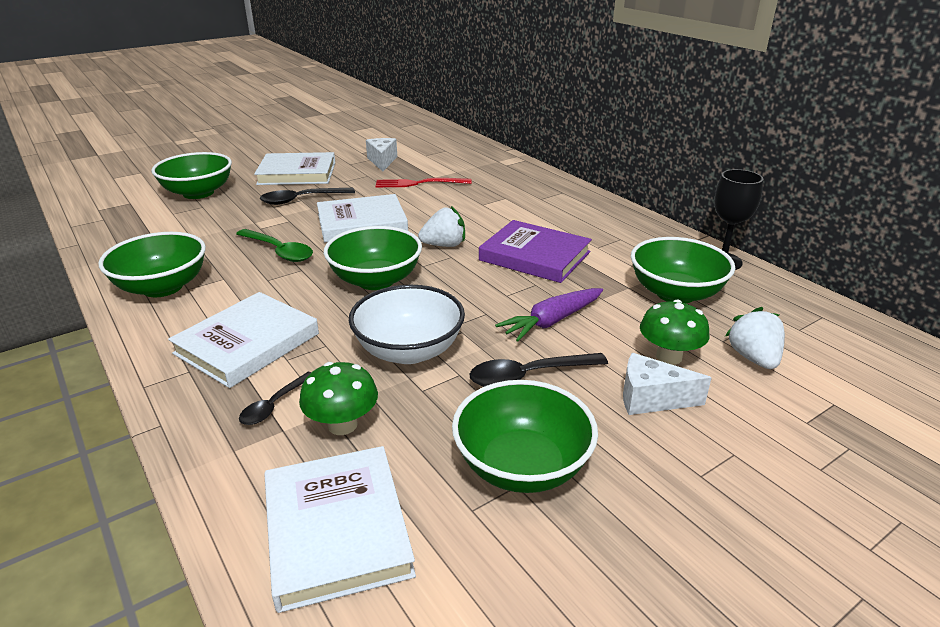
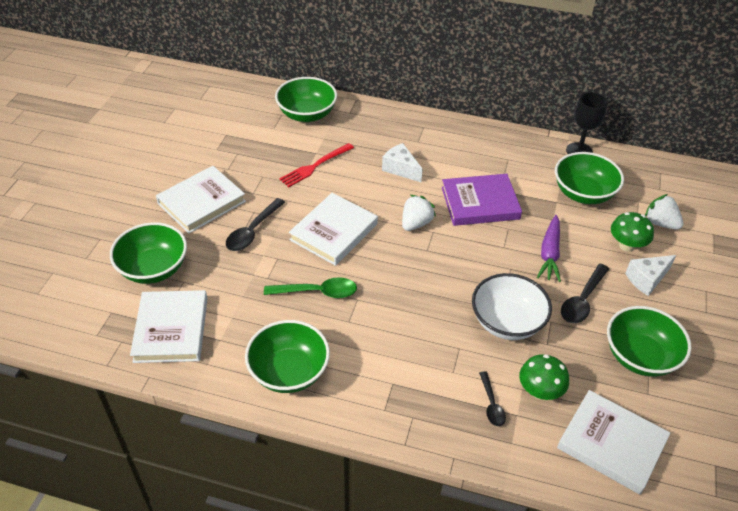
camera: 40 degrees left, 15 degrees up
white book [168,292,319,388] -> white book moved to [130,290,208,363]
green bowl [324,226,422,290] -> green bowl moved to [275,77,337,122]
white cheese [366,138,397,172] -> white cheese moved to [382,143,423,182]

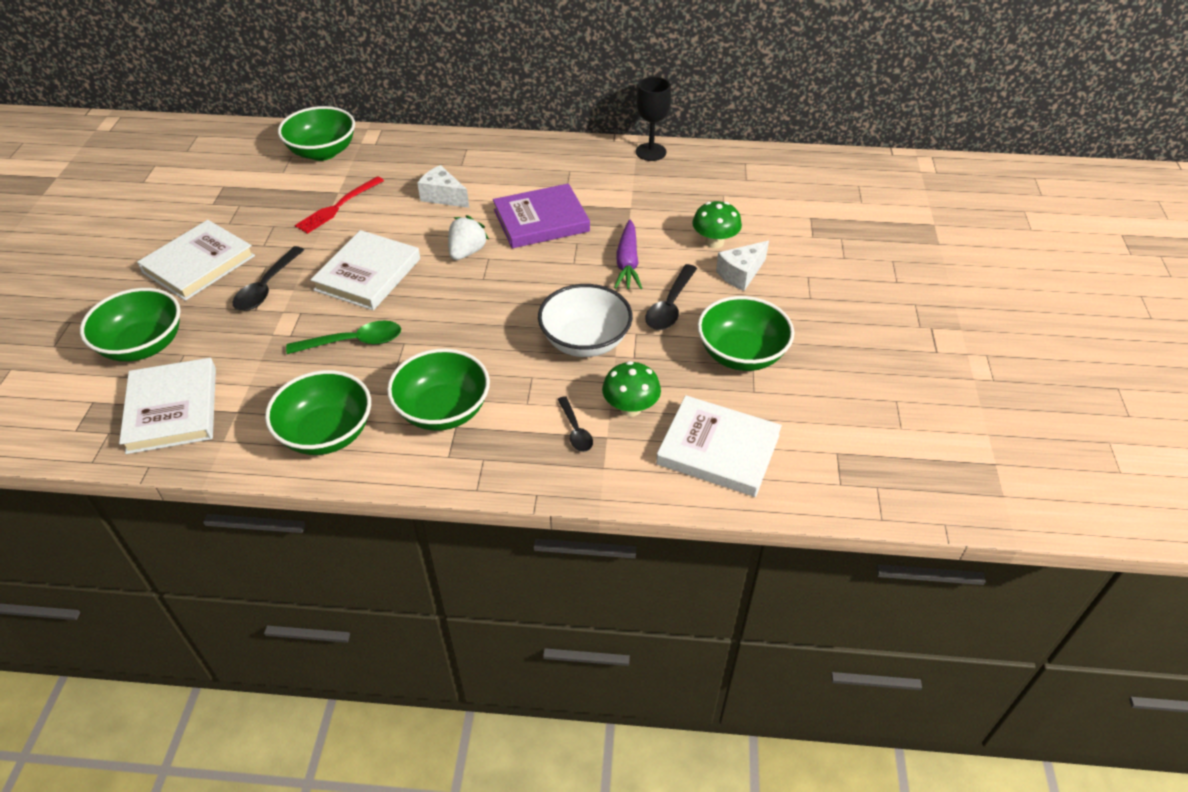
camera: 10 degrees left, 0 degrees up
green bowl [555,152,624,204] -> green bowl moved to [387,349,490,431]
white strawberry [645,194,683,230] -> none

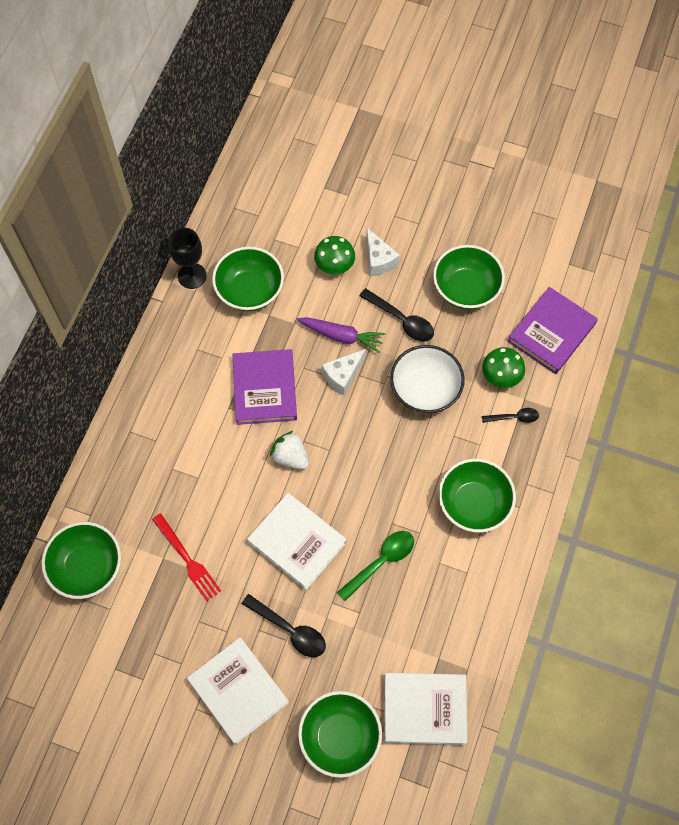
camera: 75 degrees left, 20 degrees up
green bowl [265,370,371,455] -> green bowl moved to [212,246,284,311]
green spoon [286,321,401,354] -> green spoon turned 45 degrees clockwise [337,531,414,601]
white cheese [417,165,469,208] -> white cheese moved to [322,349,366,395]
white book [656,395,782,497] -> purple book [508,287,598,374]

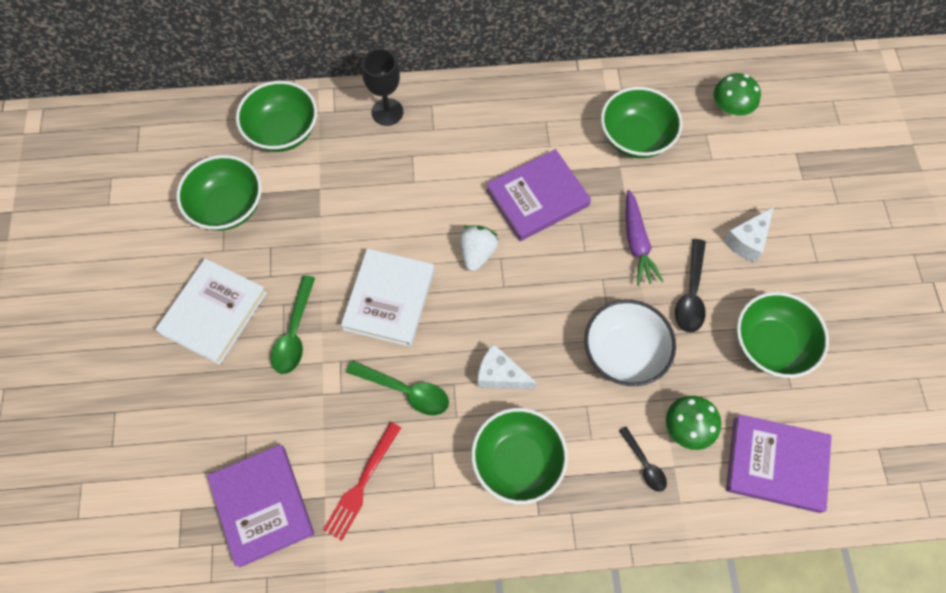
camera: 65 degrees right, 0 degrees up
red fork [152,513,221,601] -> red fork moved to [323,422,401,541]
black goblet [169,228,207,289] -> black goblet moved to [362,49,403,126]
black spoon [242,594,326,657] -> green spoon [271,275,315,374]
green bowl [298,691,382,778] -> green bowl moved to [176,155,262,231]
green mushroom [314,236,355,274] -> green mushroom moved to [714,73,761,117]
white cheese [322,349,366,395] -> white cheese moved to [477,344,537,390]
white book [384,673,467,745] -> purple book [207,445,314,568]

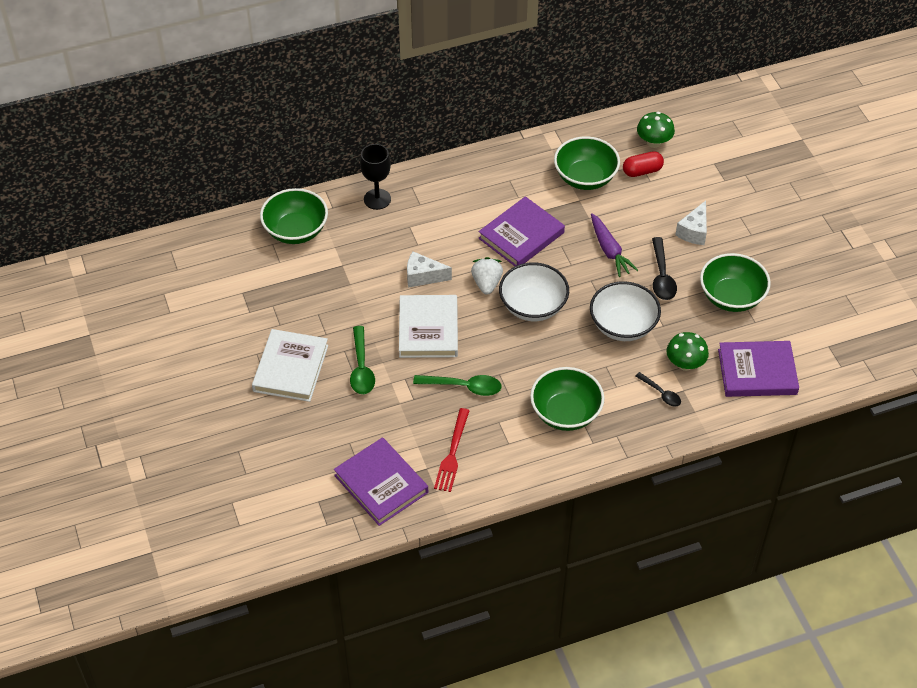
camera: 15 degrees left, 15 degrees down
green bowl [176,155,262,231] -> none
white cheese [477,344,537,390] -> white cheese moved to [407,251,452,288]
none -> white bowl [499,262,569,321]
none -> red capsule [623,151,664,177]

